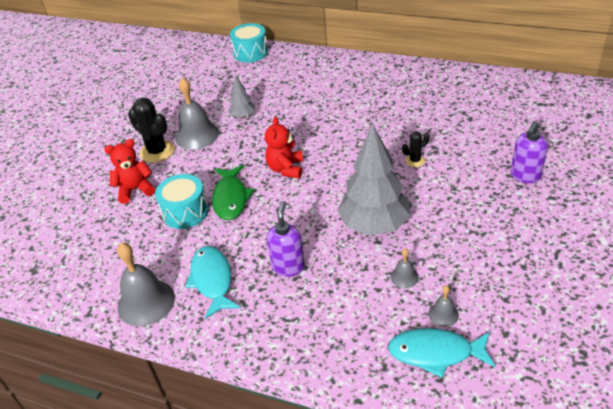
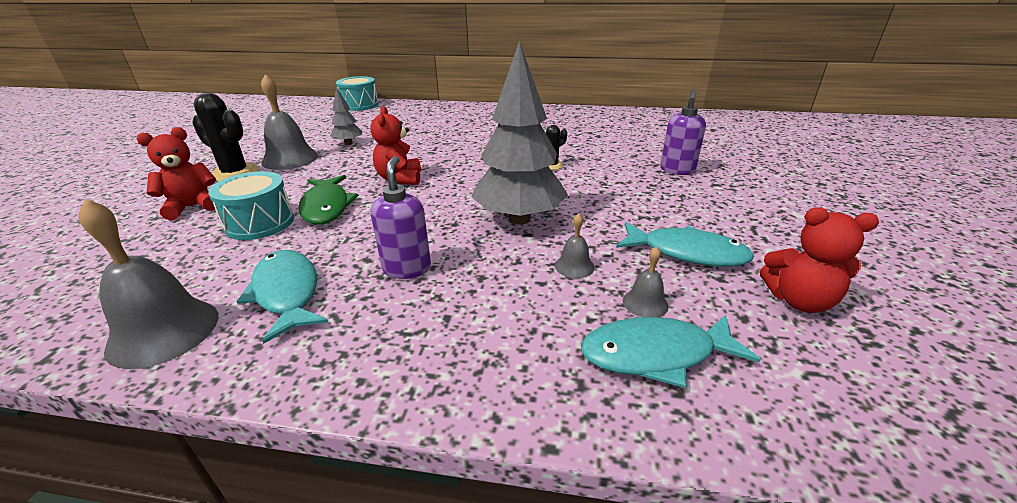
camera: 15 degrees left, 10 degrees down
none -> turquoise fish [616,222,754,267]
none -> red teddy bear [760,207,879,313]

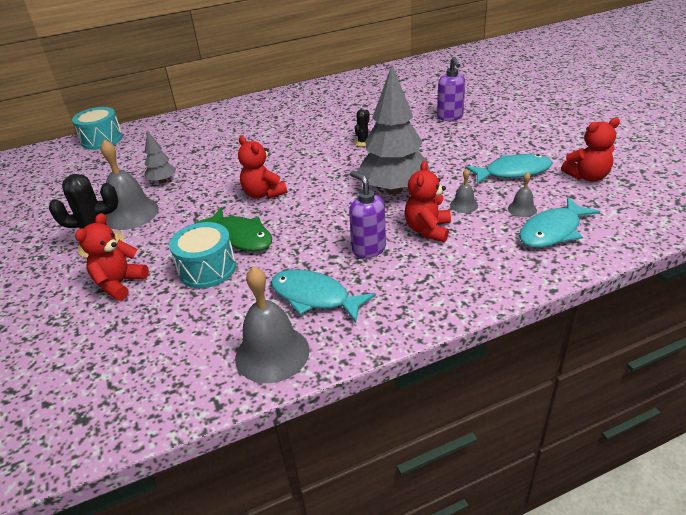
camera: 30 degrees left, 5 degrees up
none -> red teddy bear [405,161,451,242]

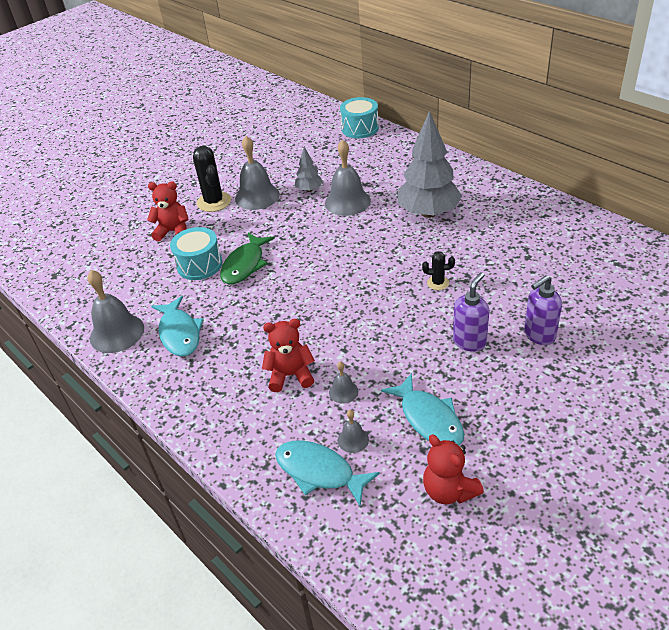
camera: 70 degrees right, 5 degrees up
red teddy bear [238,136,287,199] -> none
turquoise fish [271,269,375,323] -> turquoise fish turned 150 degrees clockwise [151,296,204,357]
purple soap dispenser [349,171,386,259] -> purple soap dispenser moved to [453,272,489,352]
grey tree [357,65,430,194] -> grey tree moved to [397,110,462,218]
none -> grey bell [325,139,371,216]

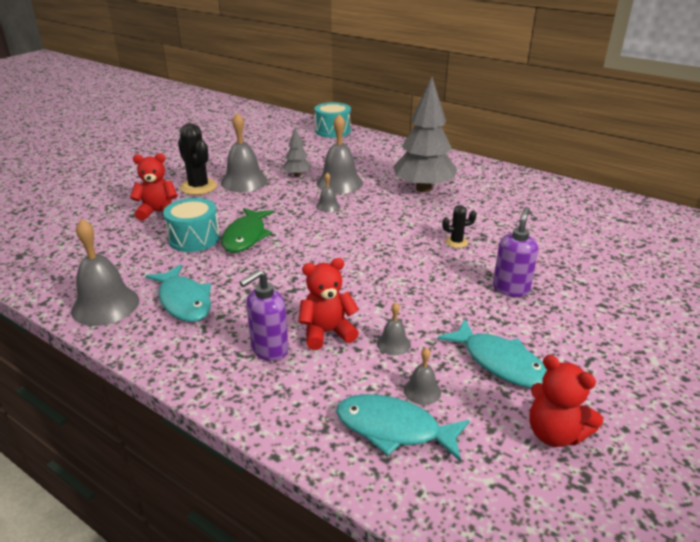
camera: 15 degrees left, 10 degrees down
purple soap dispenser [524,275,562,345] -> purple soap dispenser moved to [239,269,288,361]
none -> grey bell [316,172,340,212]

